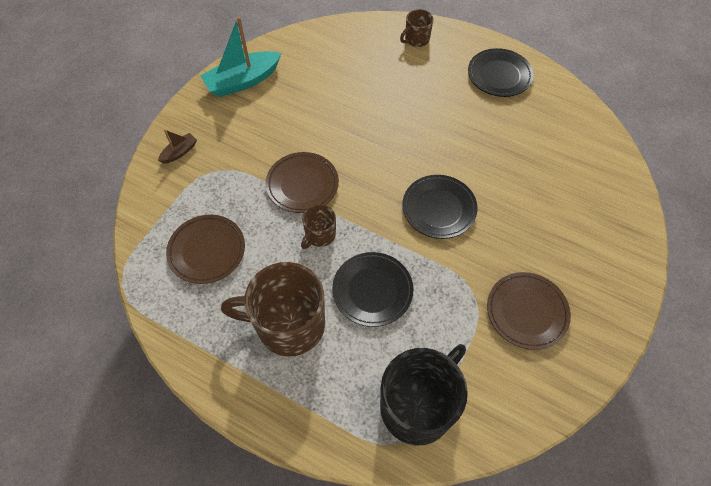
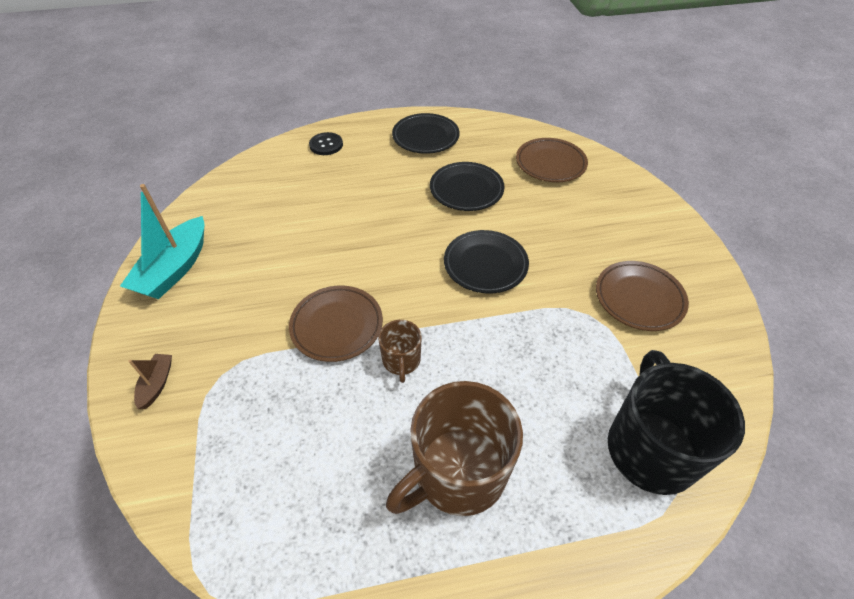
camera: 40 degrees left, 10 degrees down
brown plate [166,215,245,284] -> brown plate moved to [516,138,588,182]
black plate [332,252,413,327] -> black plate moved to [430,162,505,211]
brown mug [400,9,433,47] -> black button [309,132,343,155]

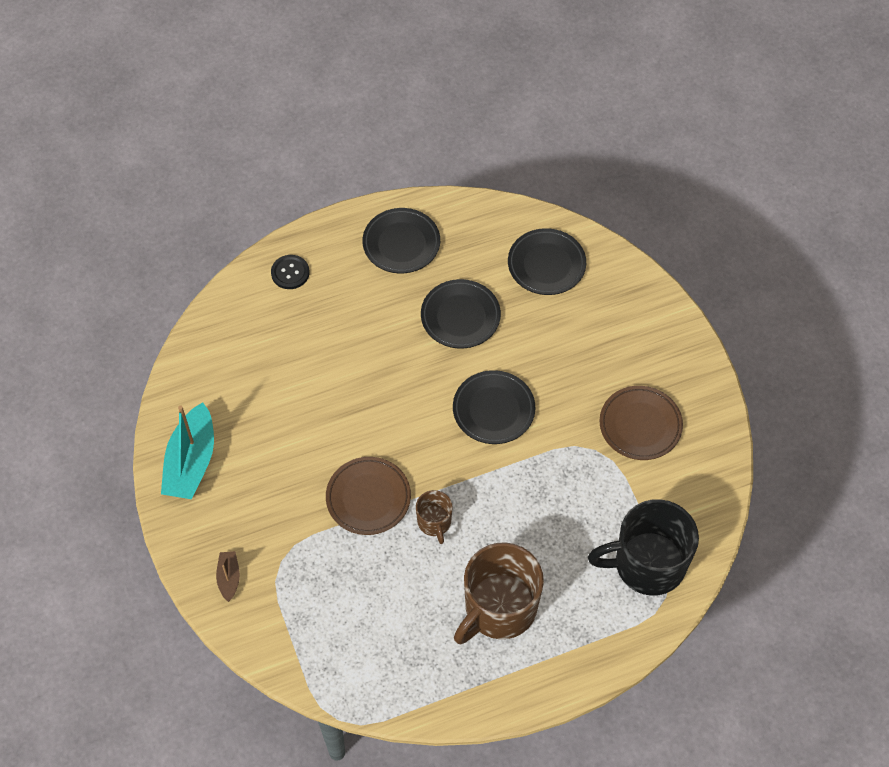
camera: 10 degrees left, 10 degrees up
brown plate [516,138,588,182] -> black plate [508,228,586,295]
black mug [608,350,745,495] -> black mug turned 90 degrees counterclockwise [588,499,699,596]

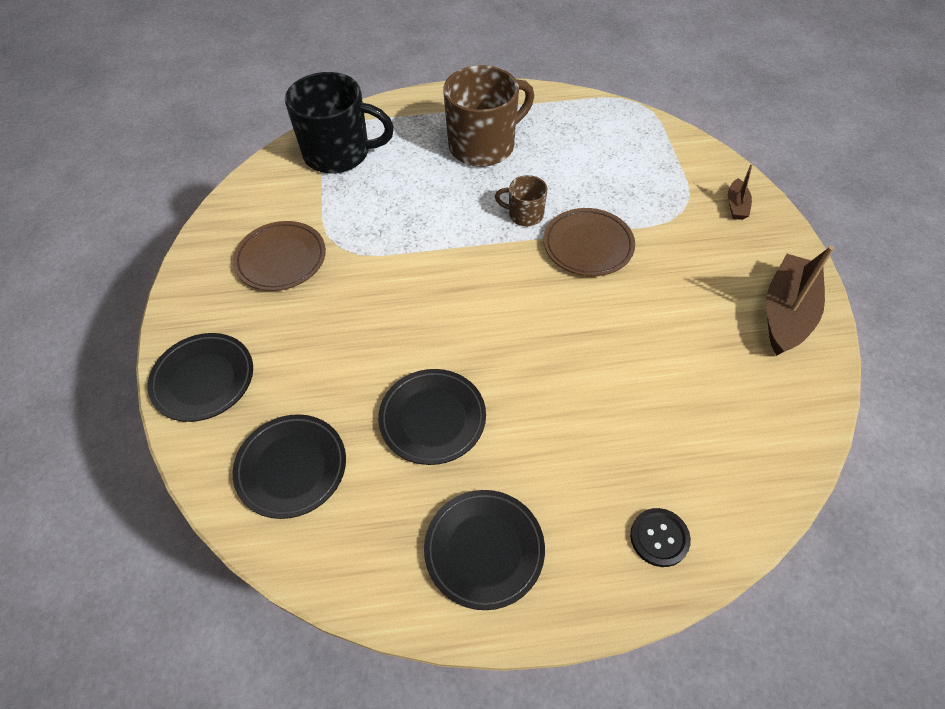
camera: 165 degrees left, 5 degrees down
turquoise boat [161,402,214,499] -> brown boat [766,246,834,355]
brown mug [416,490,453,544] -> brown mug turned 75 degrees counterclockwise [495,175,548,226]
black plate [453,370,535,444] -> black plate moved to [148,333,253,422]

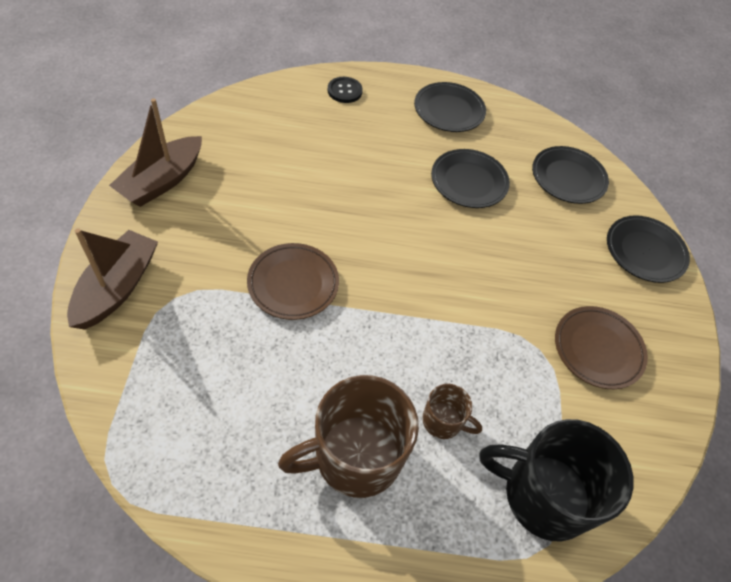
camera: 175 degrees left, 0 degrees up
brown mug [495,175,548,226] -> brown mug moved to [422,384,482,439]
brown boat [728,164,753,220] -> brown boat [67,228,158,330], size x2.06

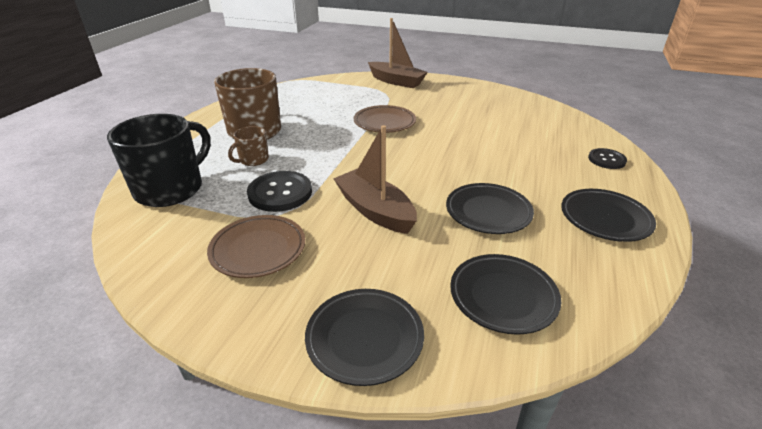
camera: 110 degrees right, 20 degrees down
brown boat [109,98,202,207] -> brown boat moved to [333,125,417,234]
none -> black button [247,171,312,212]

